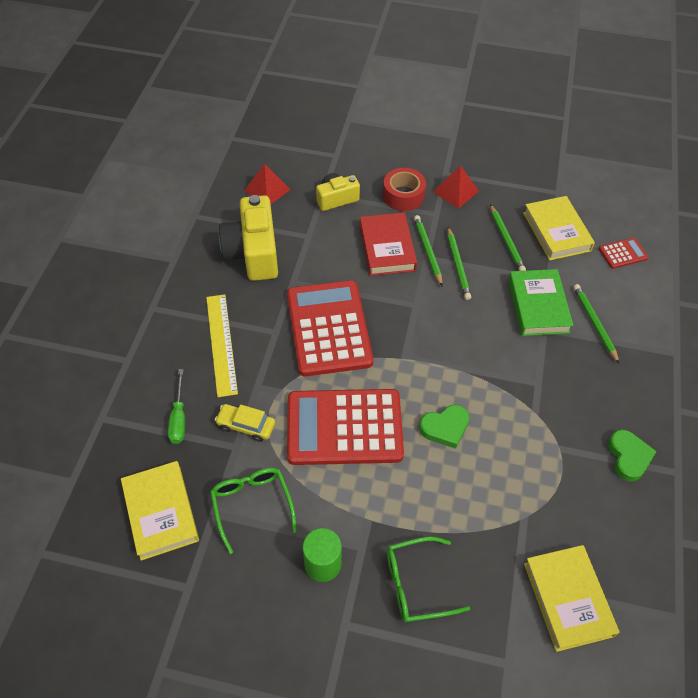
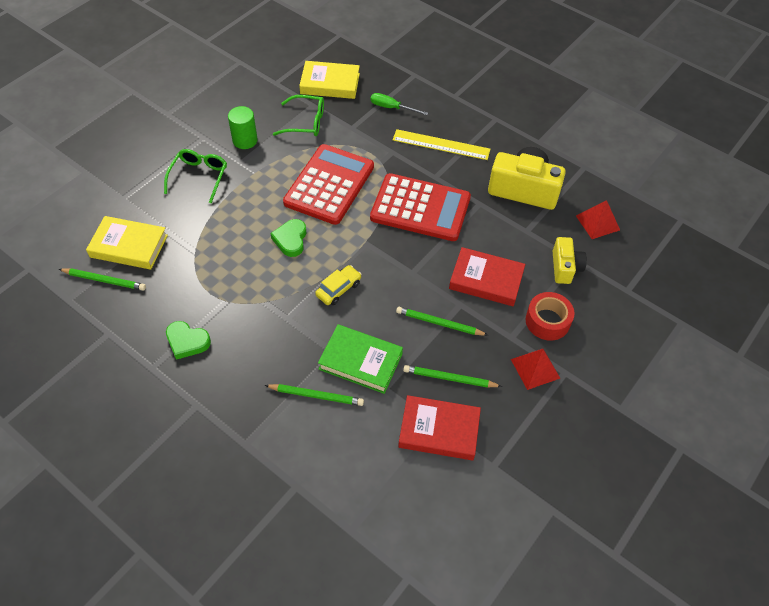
camera: 115 degrees right, 0 degrees up
yellow car [215,404,275,442] -> yellow car moved to [315,265,362,305]
green pencil [414,215,443,286] -> green pencil moved to [59,268,146,290]
yellow book [523,196,595,261] -> red book [398,395,481,460]
red calculator [599,238,648,269] -> none

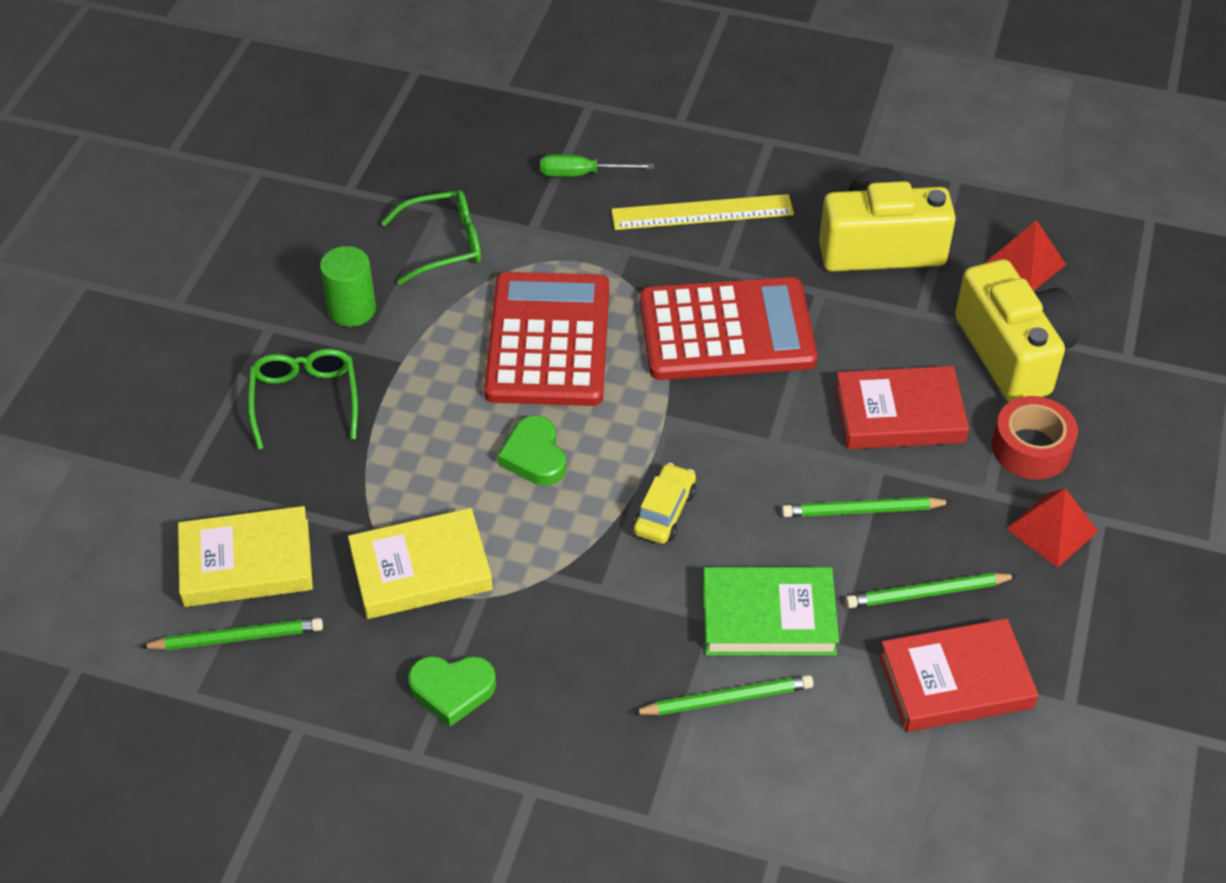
camera: 20 degrees left, 5 degrees down
yellow book [299,61,360,99] -> yellow book moved to [348,508,493,619]
yellow camera [553,237,587,284] -> yellow camera [955,259,1080,402], size x1.74

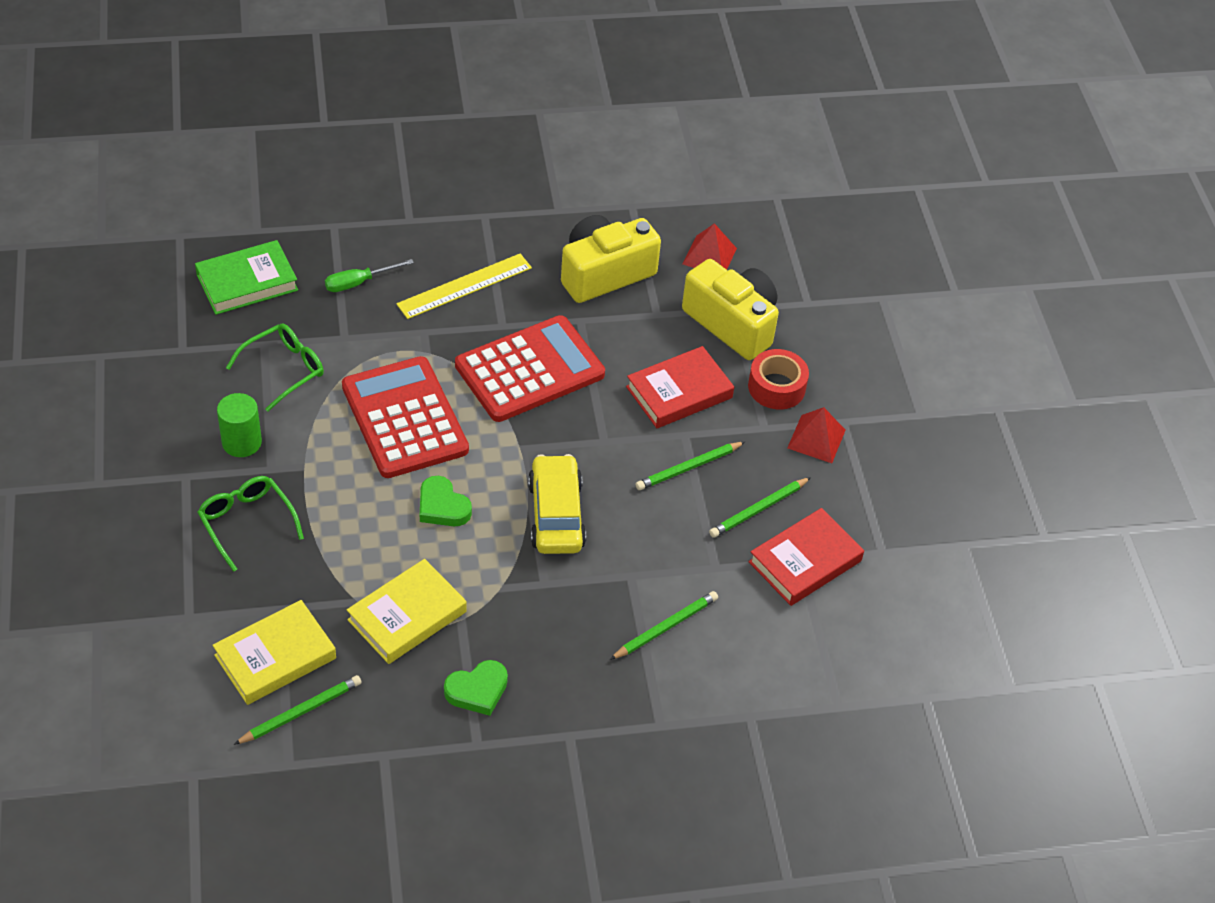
camera: 30 degrees left, 0 degrees up
yellow car [633,463,696,544] -> yellow car [528,454,586,554], size x1.66
green book [703,567,839,656] -> green book moved to [195,240,298,315]

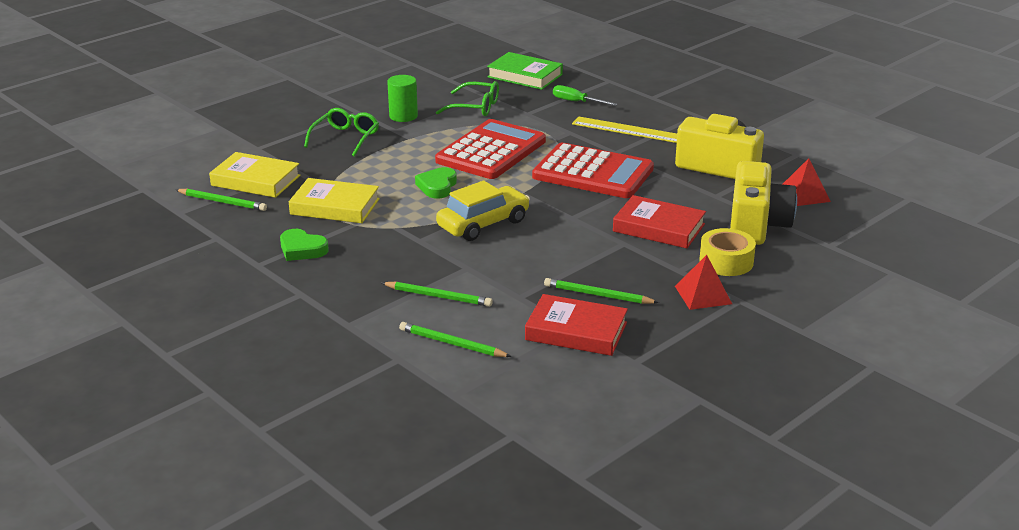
camera: 60 degrees right, 20 degrees down
green pencil [636,442,745,490] -> green pencil moved to [399,322,512,357]
red tape [748,349,809,410] -> yellow tape [699,228,756,276]

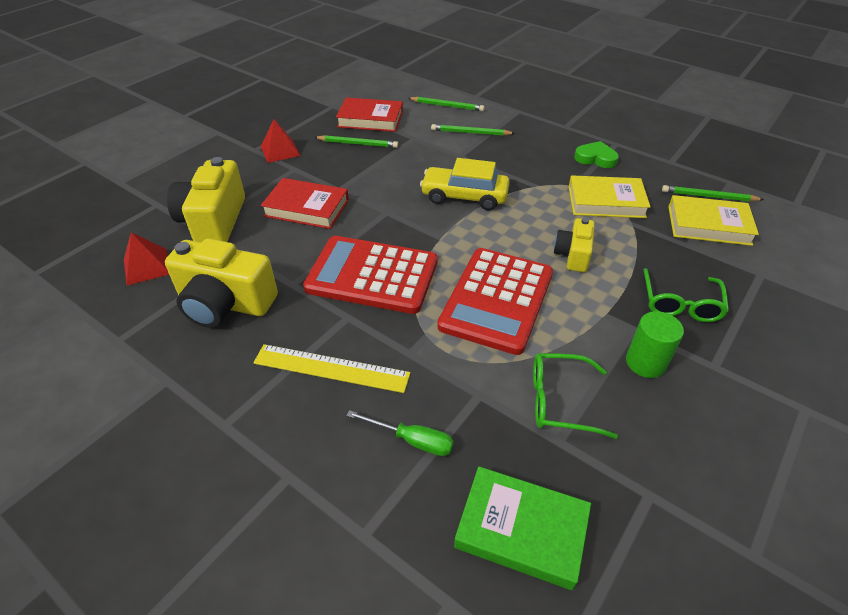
camera: 170 degrees right, 15 degrees up
green heart [415,167,457,198] -> none
yellow car [436,180,530,241] -> yellow car turned 60 degrees clockwise [420,158,510,210]
yellow tape [699,228,756,276] -> none
none -> yellow camera [554,218,595,272]

